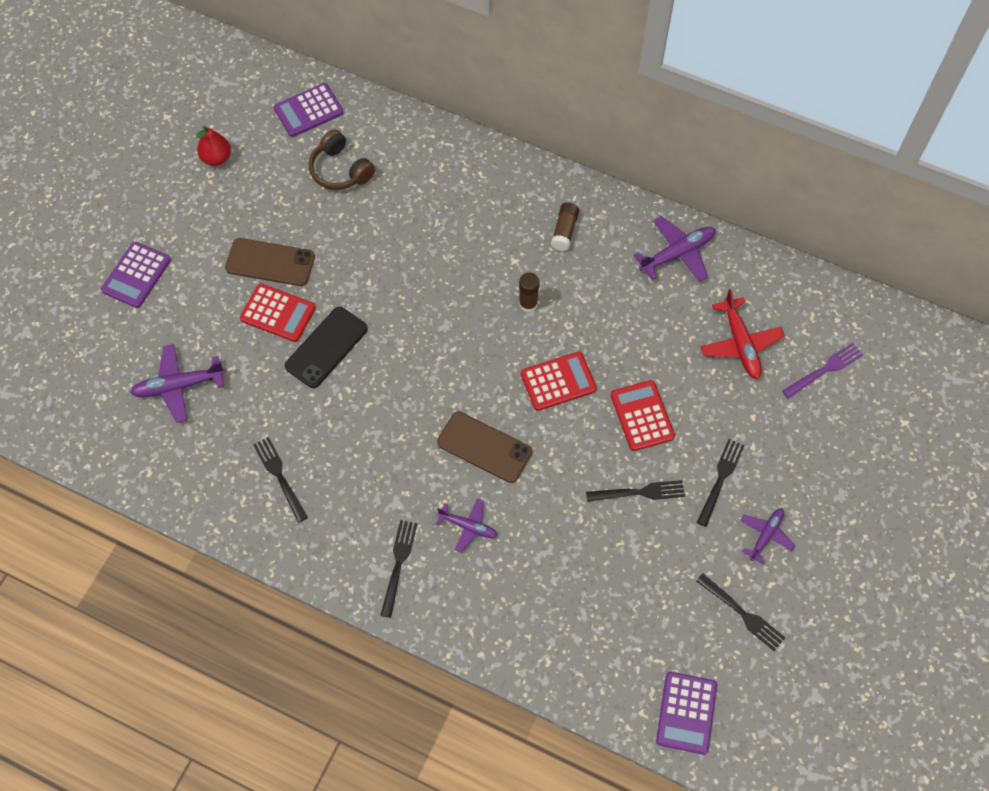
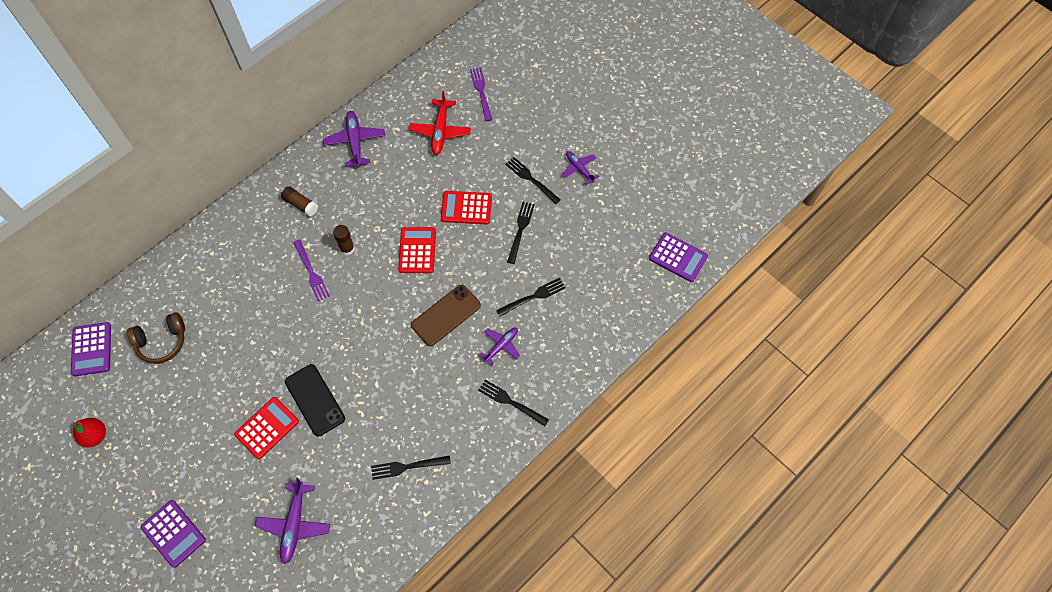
camera: 70 degrees left, 0 degrees up
brown phone [225,238,315,286] -> none
black fork [696,573,785,651] -> black fork moved to [496,278,565,316]
red plane [701,289,785,379] -> red plane turned 90 degrees clockwise [409,91,471,155]
none -> purple fork [293,239,330,301]

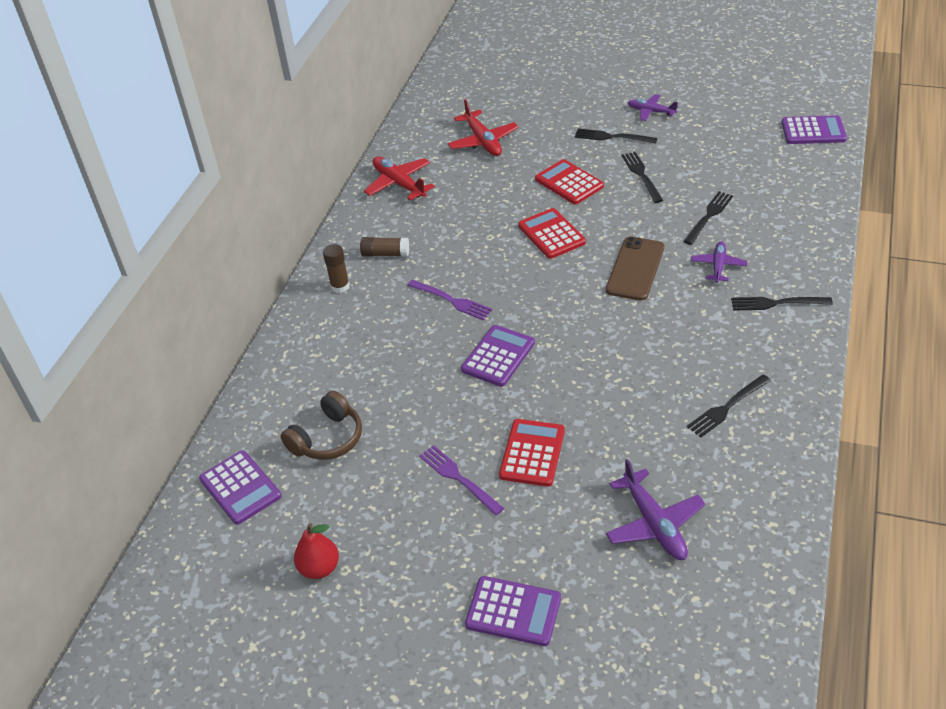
camera: 25 degrees left, 20 degrees down
black phone [285,364,345,437] -> none
purple plane [323,111,385,168] -> red plane [364,156,435,201]
brown glue stick [333,225,355,255] -> brown glue stick moved to [323,244,350,293]
red calculator [441,191,492,224] -> red calculator turned 75 degrees clockwise [535,159,604,204]
purple fork [470,67,492,121] -> purple fork moved to [419,445,504,516]
none -> purple calculator [461,325,535,387]

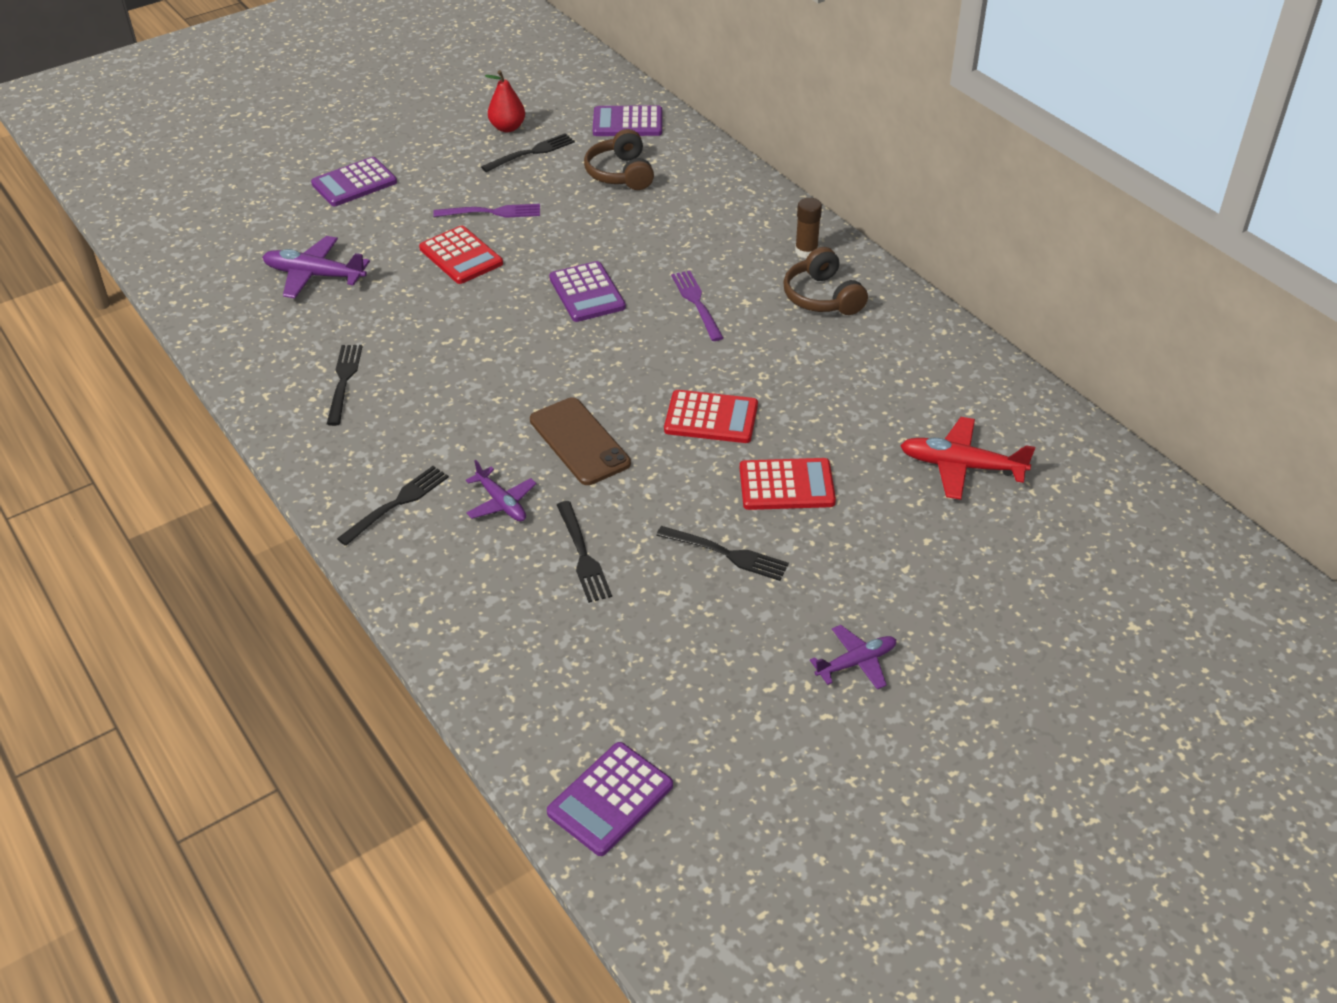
camera: 125 degrees right, 0 degrees up
brown glue stick [360,237,409,257] -> brown headphones [783,247,868,315]
red plane [364,156,435,201] -> none
purple fork [407,280,492,320] -> purple fork turned 90 degrees clockwise [671,271,723,341]
black fork [575,128,657,143] -> black fork moved to [481,133,575,172]

